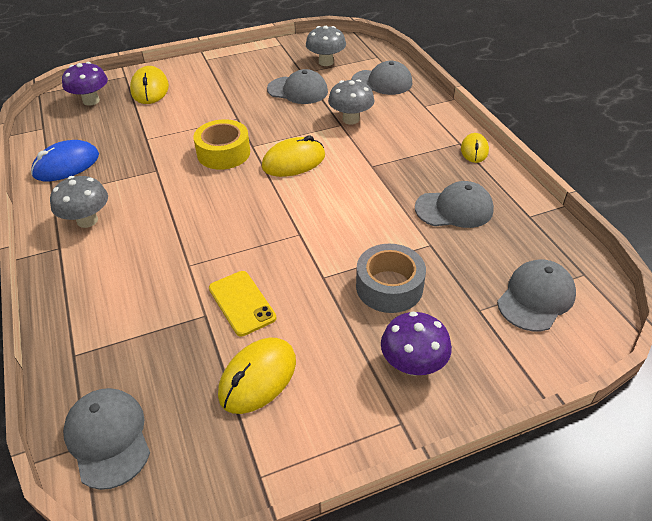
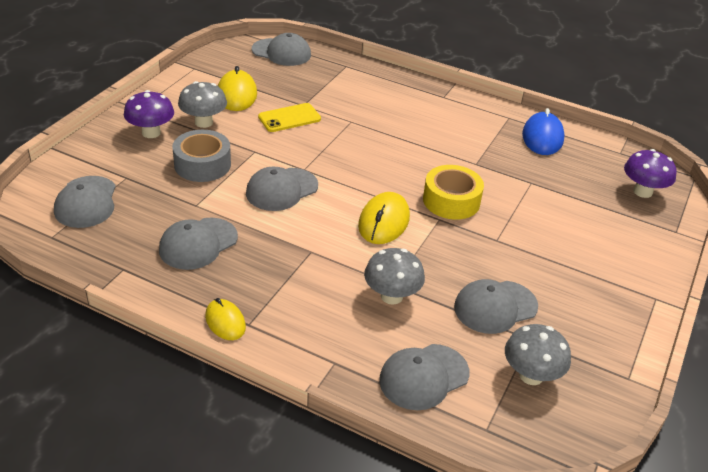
camera: 135 degrees right, 5 degrees down
grey mushroom [50,176,108,228] -> grey mushroom moved to [178,81,227,128]
yellow mouse [130,66,169,104] -> none
yellow phone [209,271,276,336] -> yellow phone turned 45 degrees counterclockwise [258,103,321,132]
none -> grey cap [246,167,318,211]

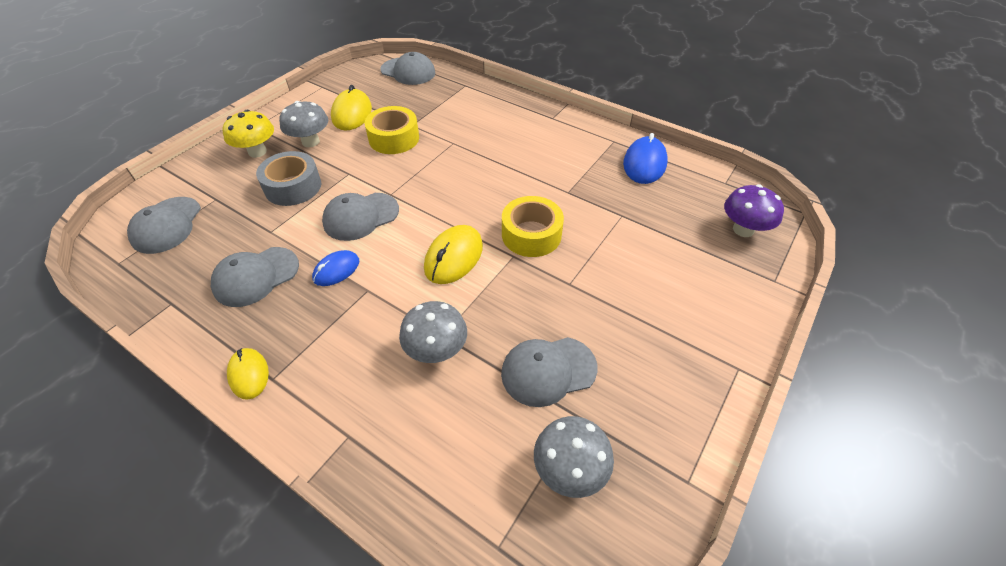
camera: 10 degrees right, 10 degrees up
purple mushroom [124,90,174,138] -> yellow mushroom [222,110,274,158]
yellow phone [258,103,321,132] -> yellow tape [365,106,419,154]
grey cap [379,344,469,410] -> none
none -> blue mouse [312,250,359,286]

